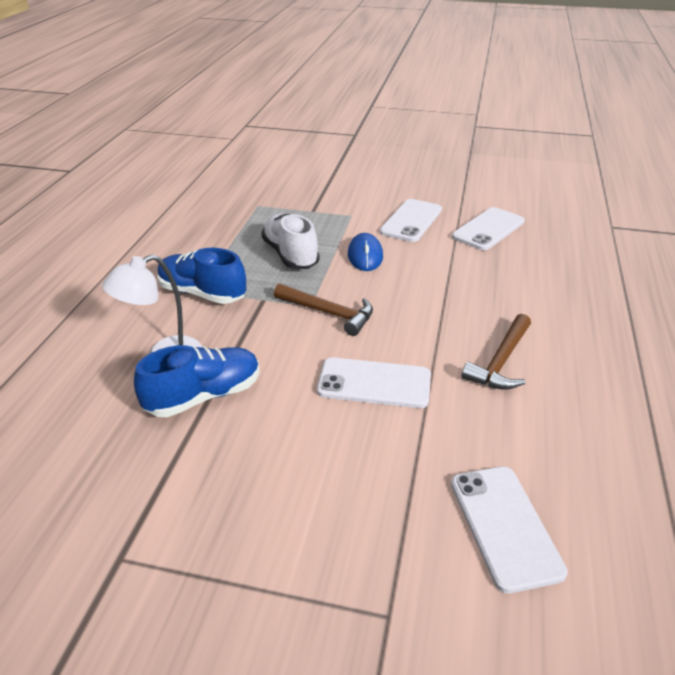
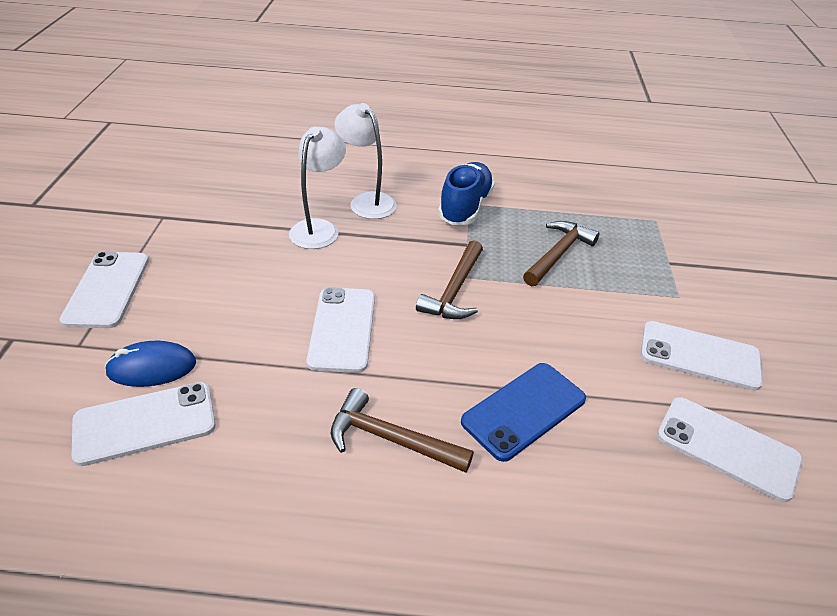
camera: 80 degrees right, 5 degrees up
blue shoe [134,345,260,417] -> white lamp [289,127,346,249]
white shoe [261,213,320,269] -> brown hammer [523,221,600,286]
blue mouse [348,233,383,271] -> blue mouse moved to [105,341,196,387]
none -> white phone [59,251,149,328]
none -> blue phone [461,363,586,462]

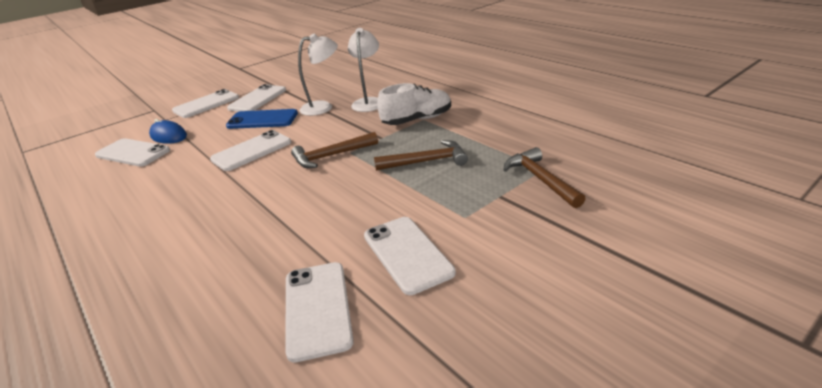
camera: 50 degrees right, 10 degrees down
brown hammer [331,388,474,473] -> brown hammer moved to [503,147,586,208]
blue shoe [438,162,495,225] -> white shoe [377,83,451,125]
blue phone [461,363,586,462] -> blue phone moved to [226,109,298,129]
none -> white phone [227,84,286,112]

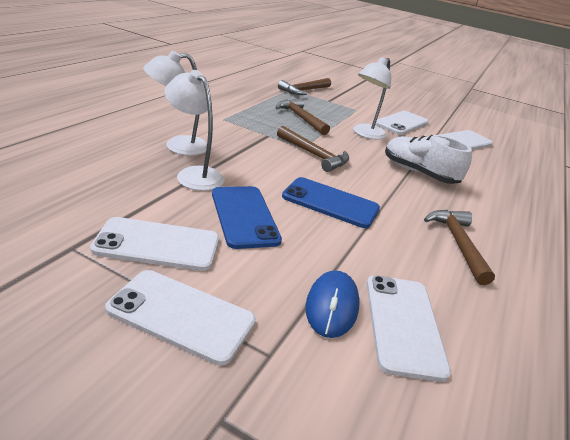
camera: 120 degrees left, 0 degrees up
white phone [210,130,291,171] -> blue phone [282,177,380,228]
white shoe [377,83,451,125] -> white shoe moved to [385,135,472,184]
none -> white lamp [353,58,391,140]
none -> brown hammer [424,210,495,285]

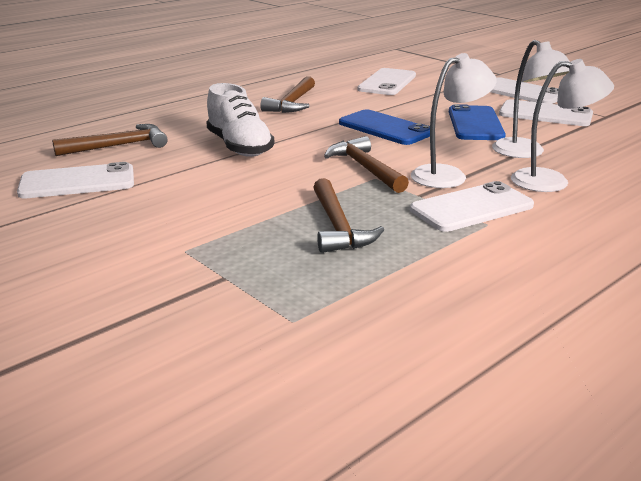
camera: 155 degrees left, 5 degrees down
brown hammer [278,78,331,95] -> brown hammer moved to [52,124,168,156]
blue mouse [305,270,360,338] -> none
white lamp [353,58,391,140] -> white lamp moved to [411,53,497,188]
white phone [375,111,429,135] -> white phone moved to [410,181,534,232]

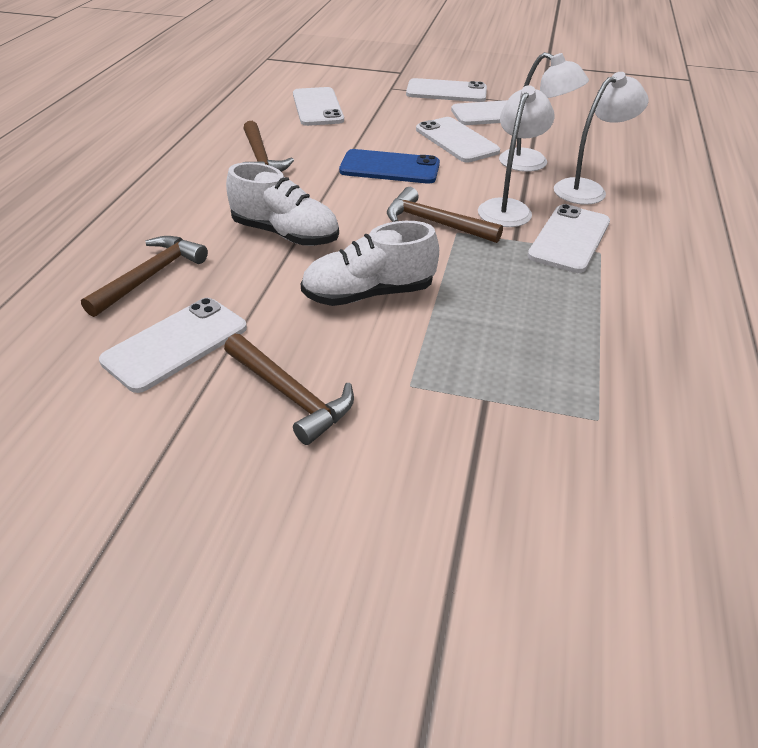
camera: 35 degrees left, 15 degrees up
brown hammer [313,178,384,253] -> brown hammer moved to [224,334,354,445]
blue phone [449,104,506,140] -> white phone [416,117,500,162]
none -> white shoe [301,221,439,306]

